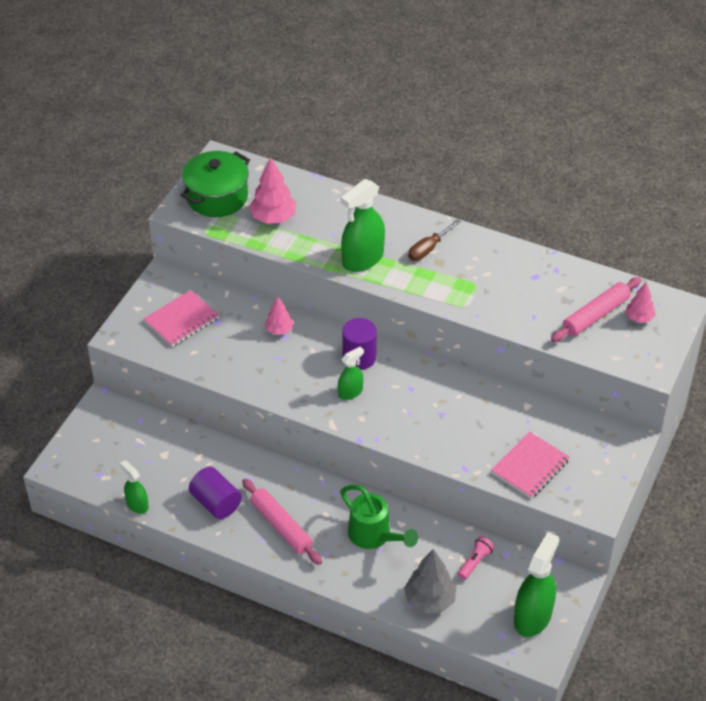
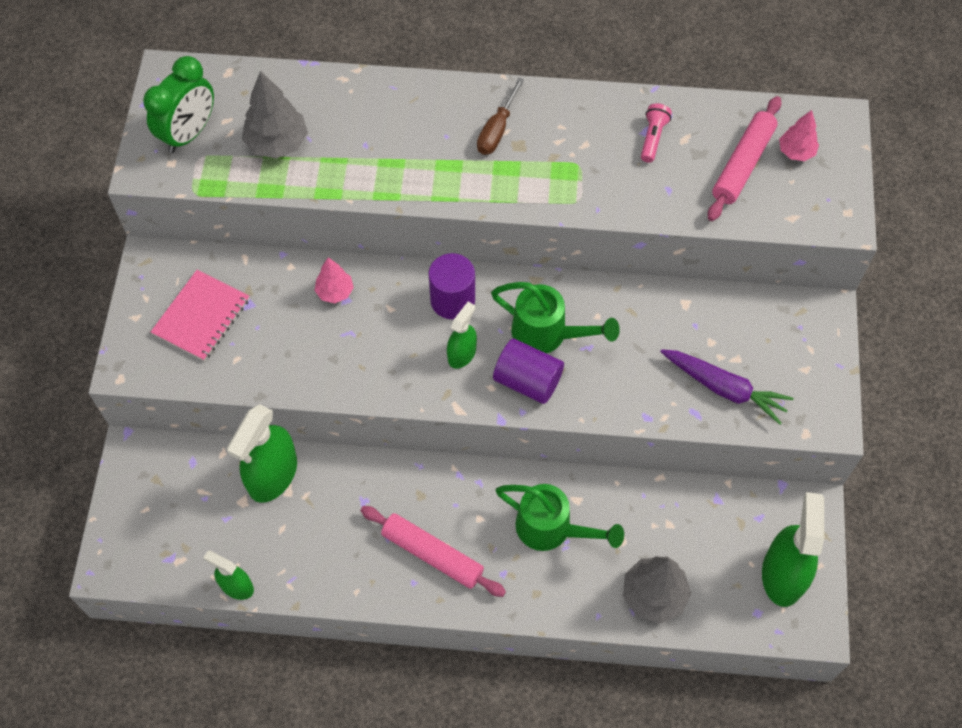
camera: 20 degrees left, 15 degrees up
green pot [181,151,250,217] -> green clock [143,56,214,153]
purple cylinder [189,467,242,519] -> purple cylinder moved to [493,338,564,404]
pink tree [249,157,296,224] -> grey tree [242,71,308,159]
green spray bottle [341,179,385,272] -> green spray bottle moved to [227,404,297,503]
pink flashlight [458,536,495,580] -> pink flashlight moved to [641,103,672,163]
pink notebook [491,432,570,499] -> purple carrot [660,349,793,425]
none -> green watering can [491,282,620,353]

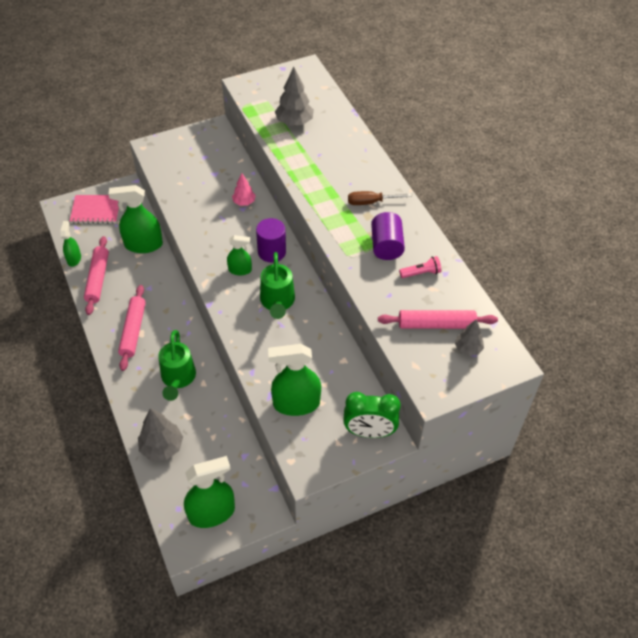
camera: 60 degrees right, 10 degrees down
green clock [143,56,214,153] -> green clock moved to [343,392,401,438]
pink notebook [151,270,250,361] -> pink notebook moved to [70,195,119,224]
purple cylinder [493,338,564,404] -> purple cylinder moved to [371,212,405,260]
purple carrot [660,349,793,425] -> green spray bottle [268,344,321,416]
pink tree [779,110,819,161] -> grey tree [455,319,484,356]
none -> pink rolling pin [84,236,109,315]

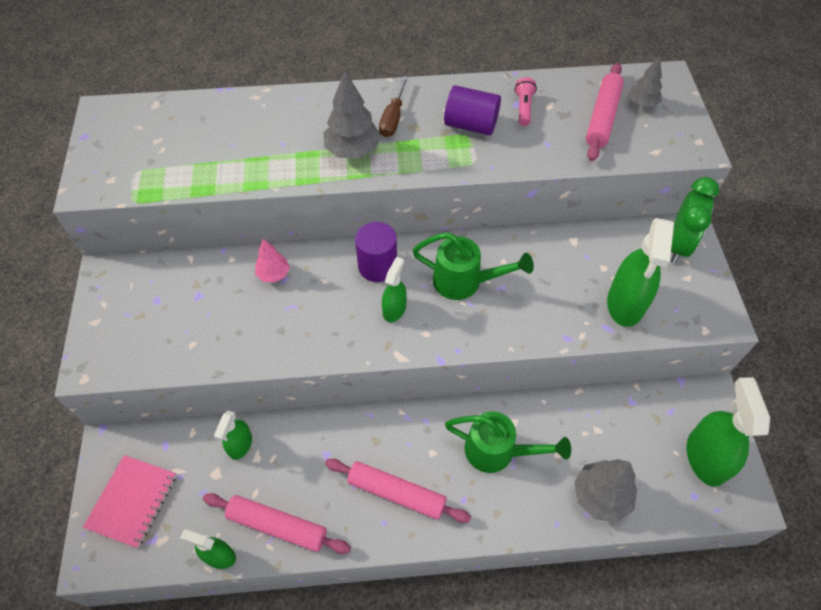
camera: 70 degrees left, 5 degrees up
green spray bottle [109,185,163,253] -> green spray bottle [214,411,252,460], size x0.56
grey tree [275,67,314,126] -> grey tree moved to [323,71,381,159]

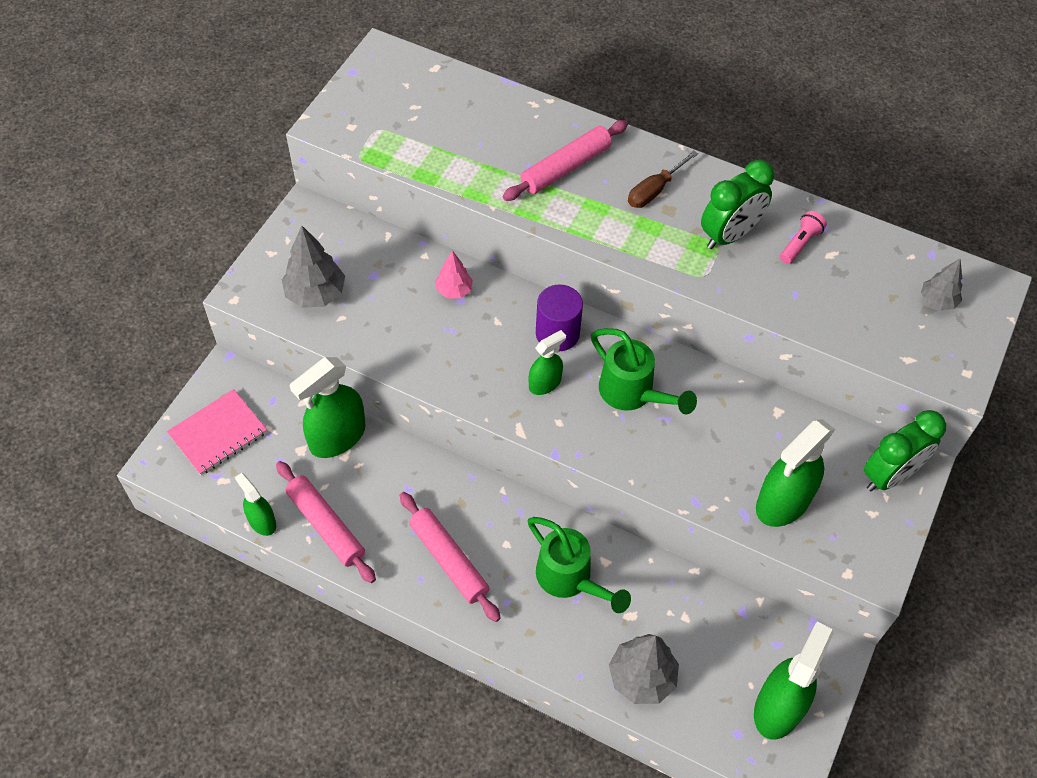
camera: 30 degrees right, 0 degrees up
green spray bottle [214,411,252,460] -> green spray bottle [289,357,365,458], size x1.80
grey tree [323,71,381,159] -> grey tree moved to [282,226,345,308]
purple cylinder [444,85,501,135] -> green clock [701,160,774,249]
pink rolling pin [586,63,624,161] -> pink rolling pin moved to [503,120,628,201]

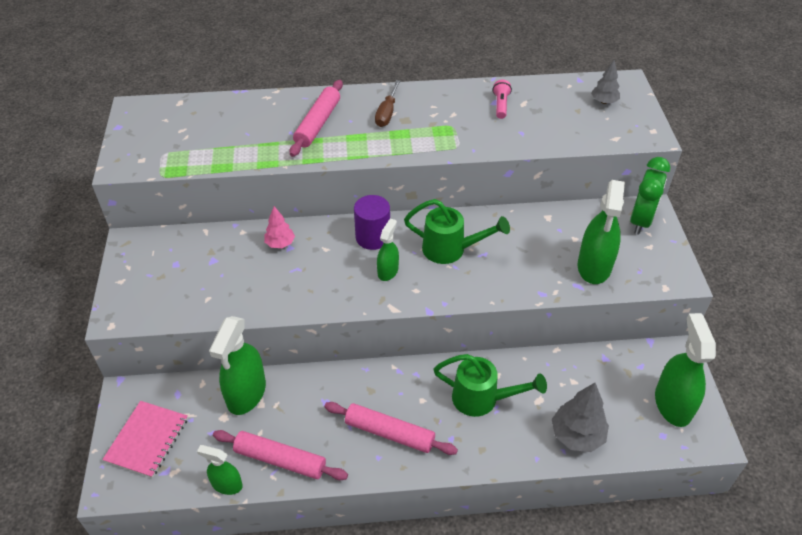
camera: 30 degrees left, 10 degrees down
grey tree [282,226,345,308] -> none
green clock [701,160,774,249] -> none

